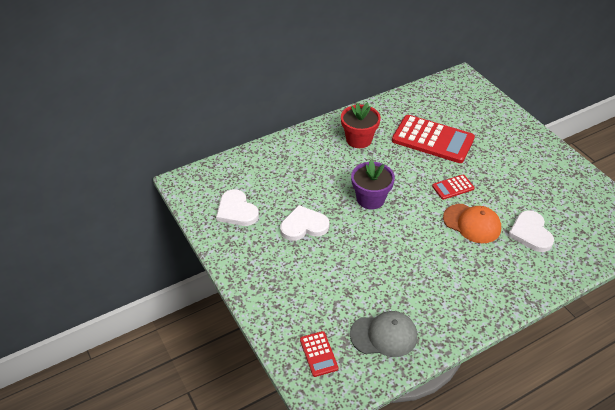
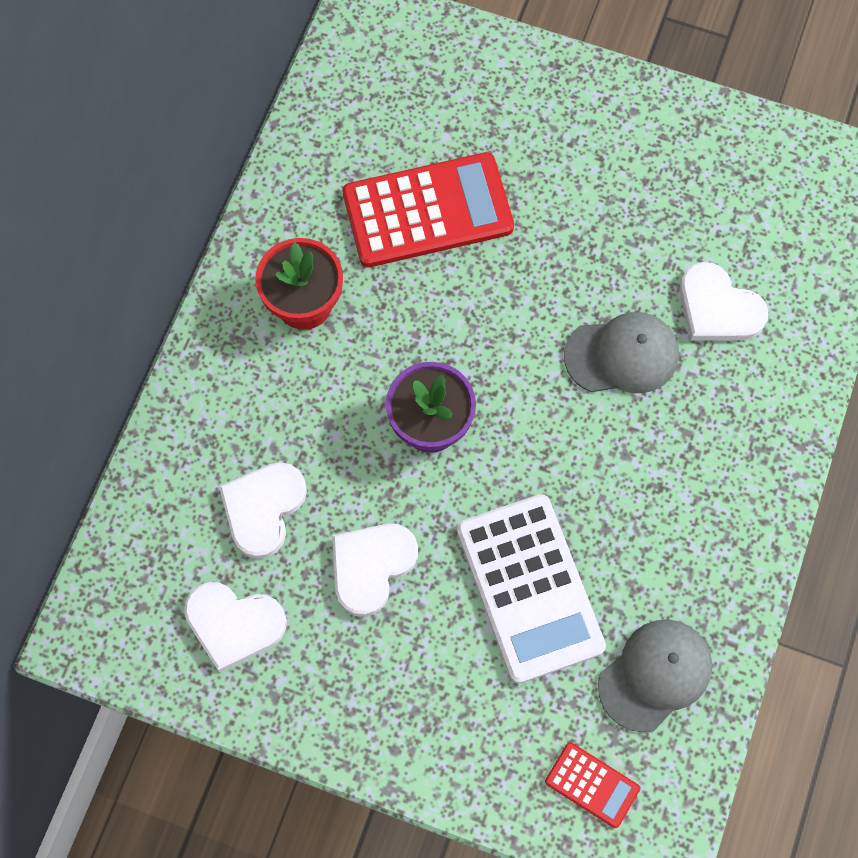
camera: 40 degrees left, 25 degrees up
red calculator [432,175,475,200] -> none
orange cap [443,204,501,243] -> grey cap [564,312,679,393]
none -> white heart [219,462,307,559]
none -> white calculator [457,494,606,684]

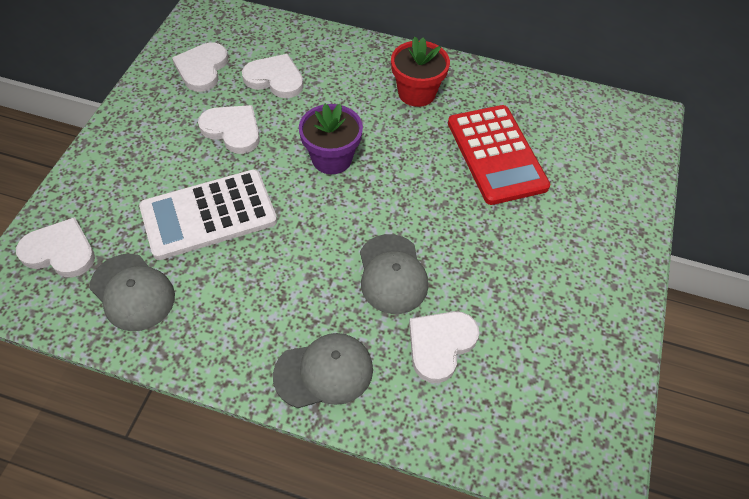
camera: 85 degrees right, 15 degrees down
red calculator [545,742,640,828] -> white heart [16,217,95,277]
none -> grey cap [273,333,373,408]

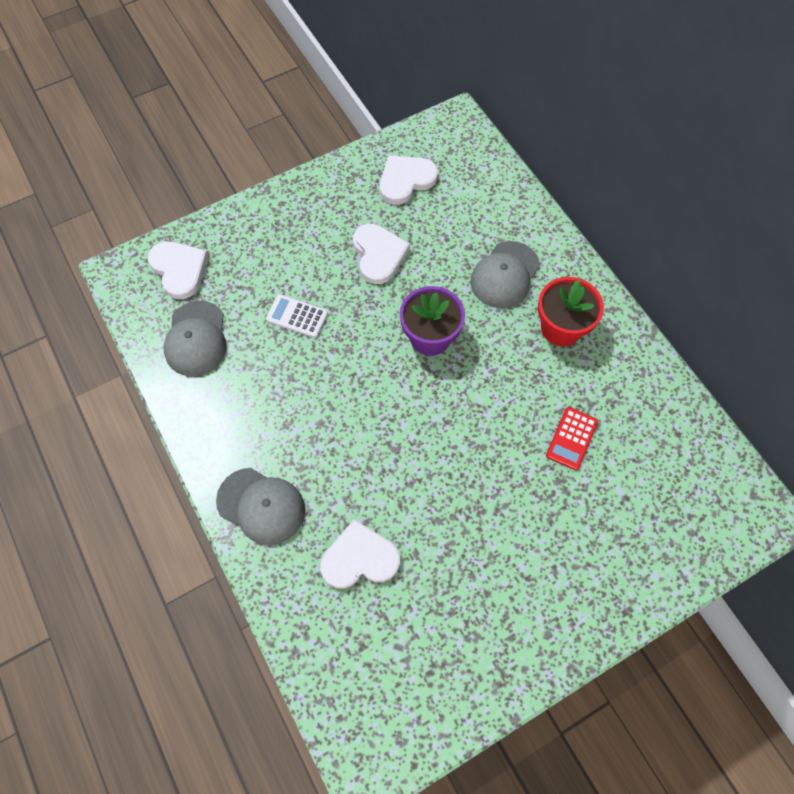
camera: 45 degrees right, 10 degrees up
white calculator [139,169,277,260] -> white calculator [266,294,328,338], size x0.47
white heart [242,54,304,98] -> none
grey cap [360,234,428,314] -> grey cap moved to [471,241,540,308]
red calculator [448,105,550,205] -> red calculator [546,407,598,470], size x0.47

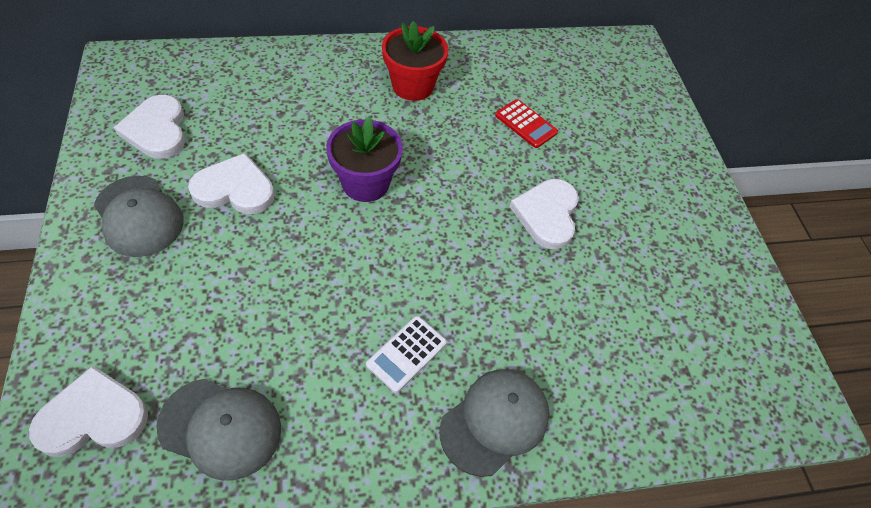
camera: 75 degrees left, 10 degrees down
white calculator [266,294,328,338] -> white calculator moved to [366,316,447,393]
white heart [320,519,400,589] -> white heart moved to [509,179,579,249]
grey cap [471,241,540,308] -> grey cap moved to [94,176,184,257]

